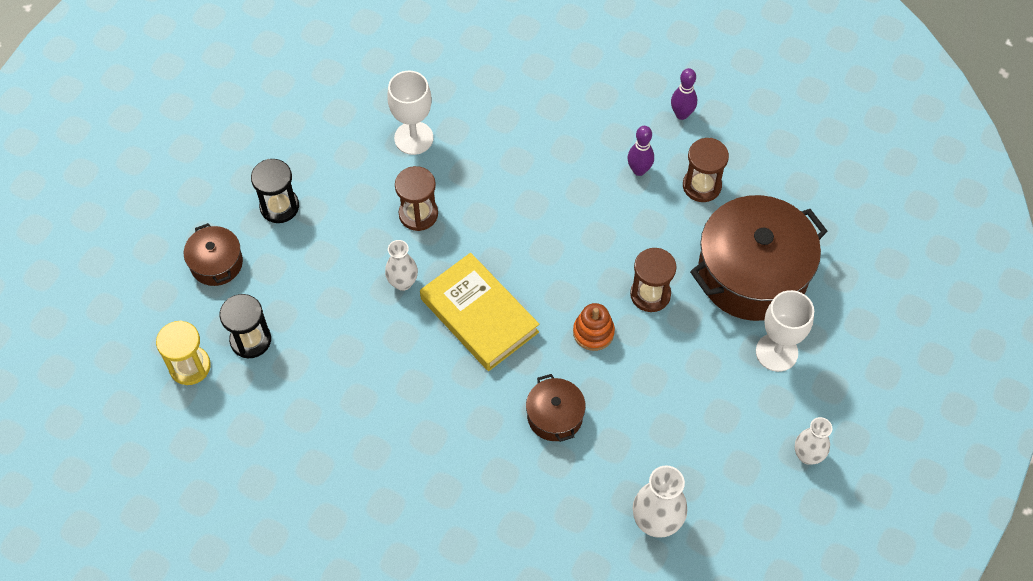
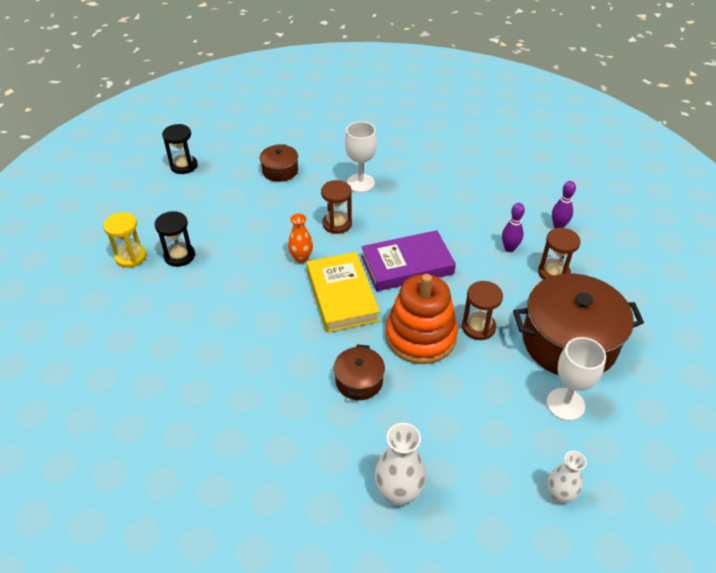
camera: 25 degrees right, 15 degrees down
brown pot [184,223,243,286] -> brown pot moved to [260,145,298,182]
black hourglass [251,159,299,223] -> black hourglass moved to [162,124,198,174]
white vase [385,240,418,291] -> orange vase [288,213,313,263]
orange stacking toy [573,303,615,351] -> orange stacking toy [385,274,458,364], size x2.07
none -> purple book [361,230,456,291]

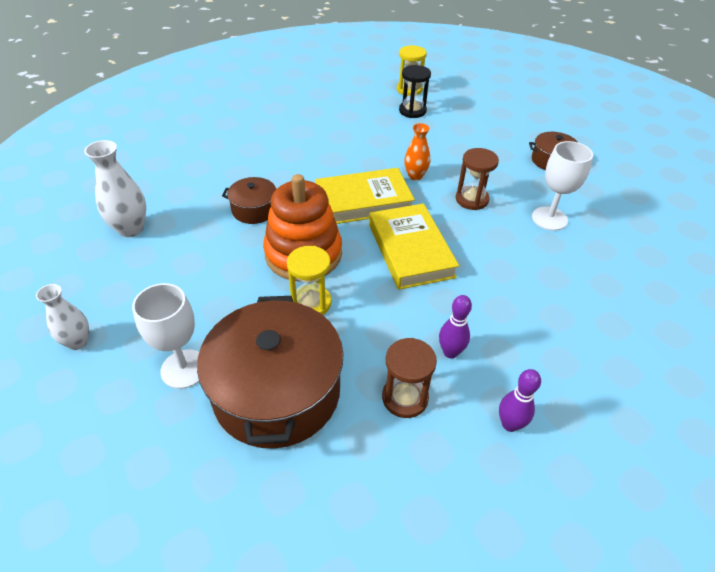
camera: 90 degrees right, 0 degrees up
black hourglass [162,124,198,174] -> none
purple book [361,230,456,291] -> yellow book [369,203,459,290]
brown hourglass [462,281,503,340] -> yellow hourglass [287,246,332,315]

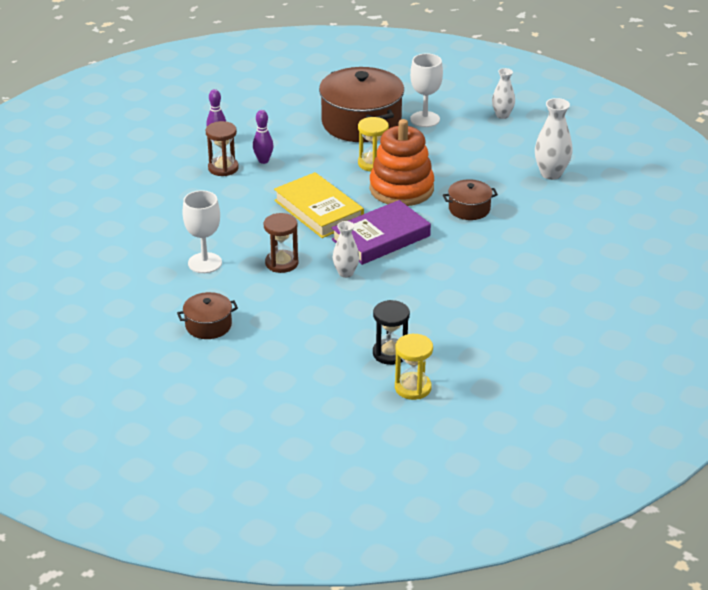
camera: 160 degrees right, 10 degrees down
yellow book [315,168,415,224] -> purple book [331,200,431,265]
brown hourglass [382,338,437,418] -> brown hourglass moved to [206,121,239,176]
orange vase [404,123,430,180] -> white vase [332,221,360,278]

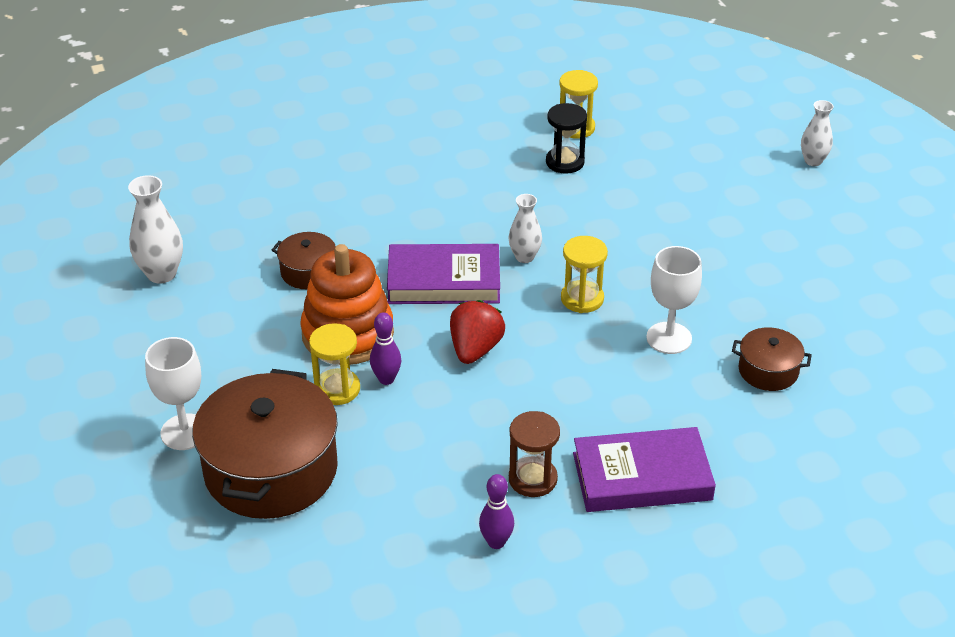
camera: 145 degrees left, 5 degrees up
brown pot [177,292,238,339] -> brown pot moved to [732,327,812,391]
purple bowling pin [253,110,274,164] -> purple bowling pin moved to [370,313,401,385]
brown hourglass [264,213,299,273] -> yellow hourglass [561,236,608,313]
yellow book [274,172,364,238] -> red strawberry [450,300,505,364]
white vase [492,68,515,119] -> white vase moved to [801,100,834,166]
none -> purple book [573,427,716,512]

